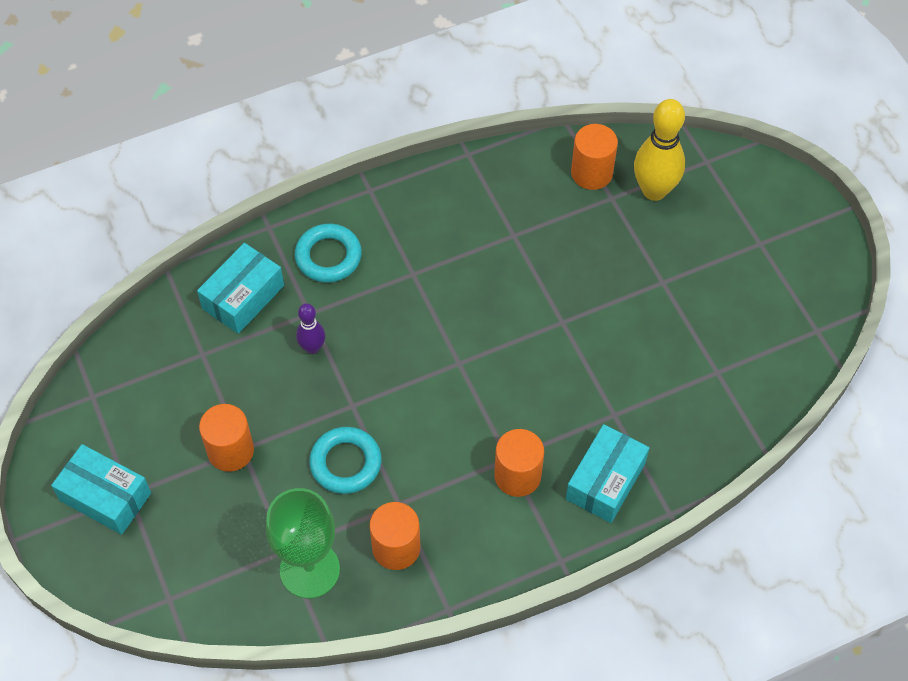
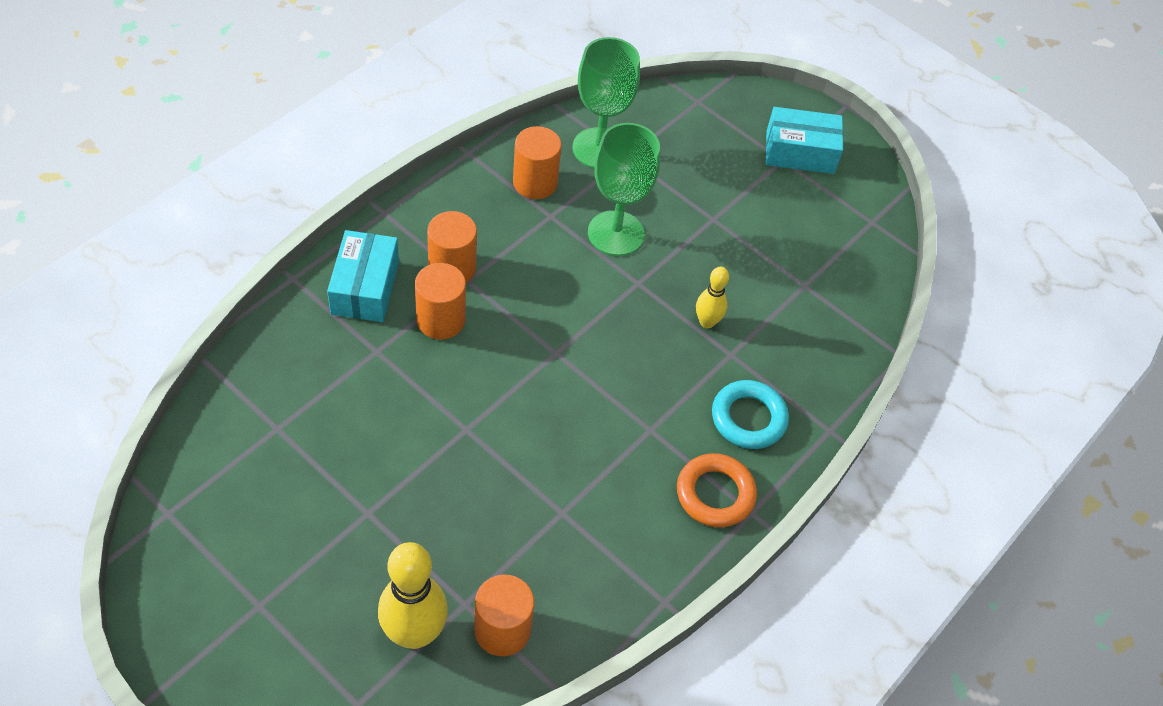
camera: 150 degrees right, 5 degrees down
turquoise box [197,243,284,334] -> none
orange cylinder [199,404,254,472] -> orange cylinder moved to [415,263,466,340]
purple bowling pin [296,303,325,354] -> yellow bowling pin [696,267,729,328]
turquoise ring [309,427,382,494] -> green goblet [588,123,660,256]
none -> orange ring [677,453,757,527]

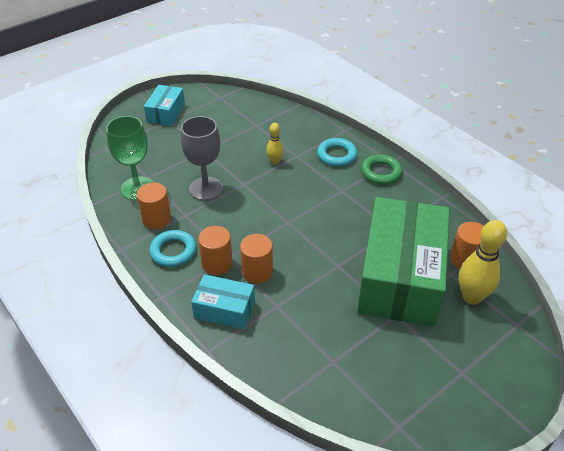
camera: 75 degrees left, 10 degrees down
green goblet [588,123,660,256] -> grey goblet [181,116,223,201]
orange ring [677,453,757,527] -> green ring [361,154,402,185]
none -> turquoise ring [149,230,197,267]
none -> green box [357,197,450,326]

